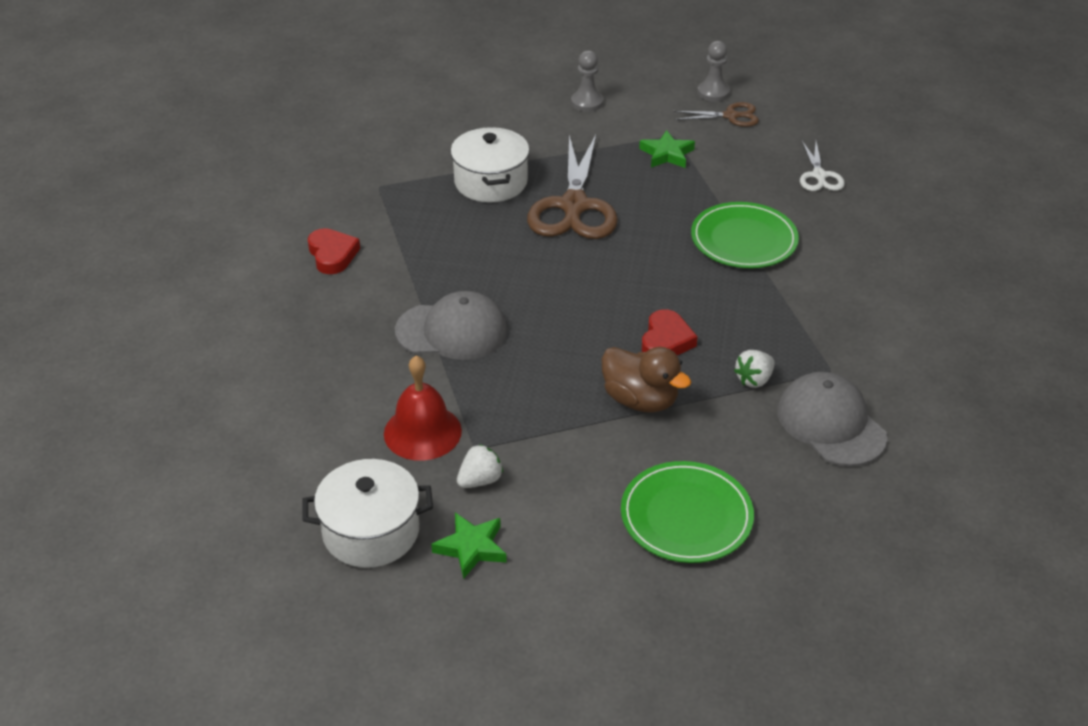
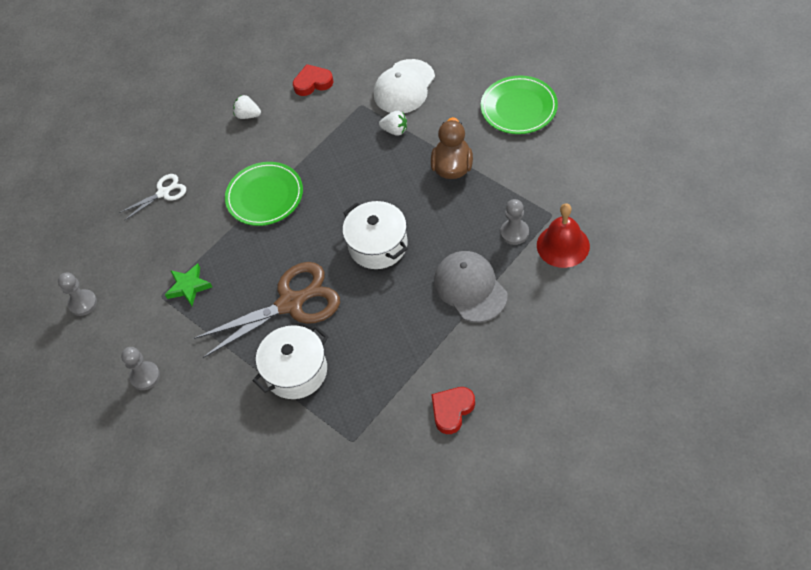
camera: 115 degrees left, 15 degrees up
white pot [302,459,433,568] -> white pot moved to [343,201,408,269]
green star [431,513,507,579] -> none
white strawberry [457,444,503,488] -> white strawberry moved to [233,95,261,119]
red heart [642,309,698,355] -> red heart moved to [293,64,334,96]
brown scissors [673,102,759,127] -> none
grey cap [777,372,887,466] -> white cap [374,59,435,113]
none -> grey pawn [500,199,529,245]

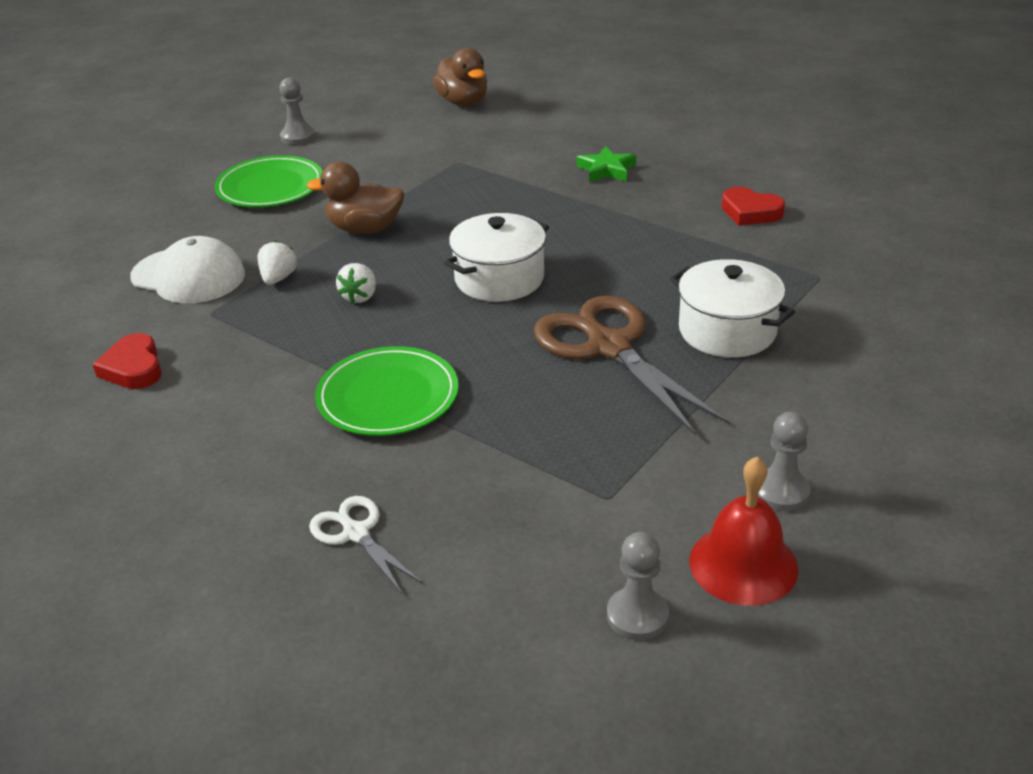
camera: 100 degrees left, 20 degrees down
green star [165,263,212,306] -> green star moved to [577,146,636,182]
white strawberry [233,95,261,119] -> white strawberry moved to [336,263,376,303]
grey cap [434,251,507,323] -> none
grey pawn [500,199,529,245] -> grey pawn moved to [279,78,315,145]
red bell [537,203,590,268] -> red bell moved to [689,456,799,606]
none -> brown duck [433,48,487,106]

